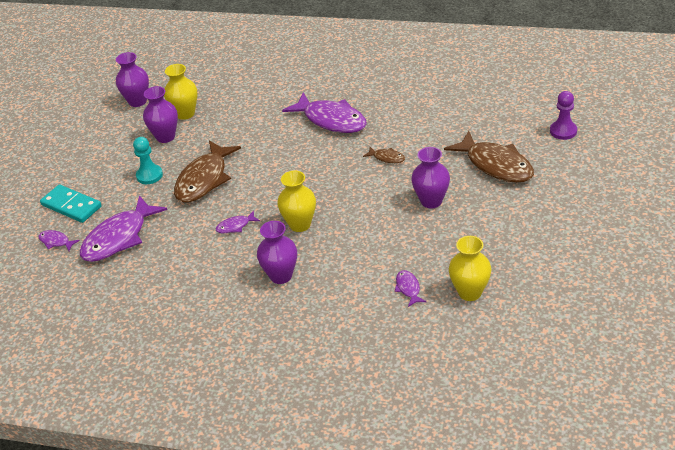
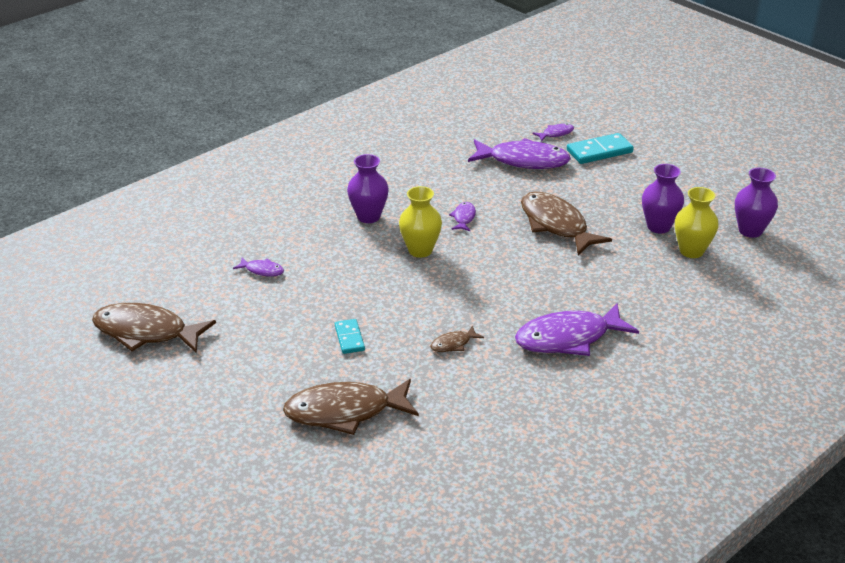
camera: 120 degrees right, 5 degrees down
purple fish [80,195,167,262] -> purple fish turned 120 degrees clockwise [468,138,571,169]
turquoise pawn [133,137,163,184] -> none
purple vase [411,147,450,208] -> turquoise domino [335,319,365,354]
yellow vase [449,236,491,301] -> none
purple pawn [550,91,577,140] -> none
none -> brown fish [92,303,216,353]

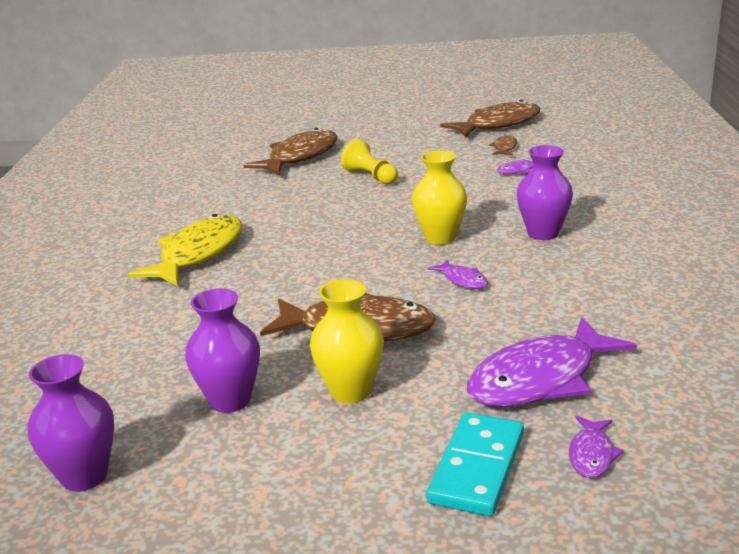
camera: 135 degrees right, 10 degrees down
turquoise domino [335,319,365,354] -> yellow pawn [341,139,398,184]
brown fish [430,325,484,352] -> brown fish moved to [489,135,517,155]
purple fish [515,303,639,356] -> yellow fish [128,214,243,286]
yellow vase [675,187,718,258] -> yellow vase moved to [310,279,384,403]

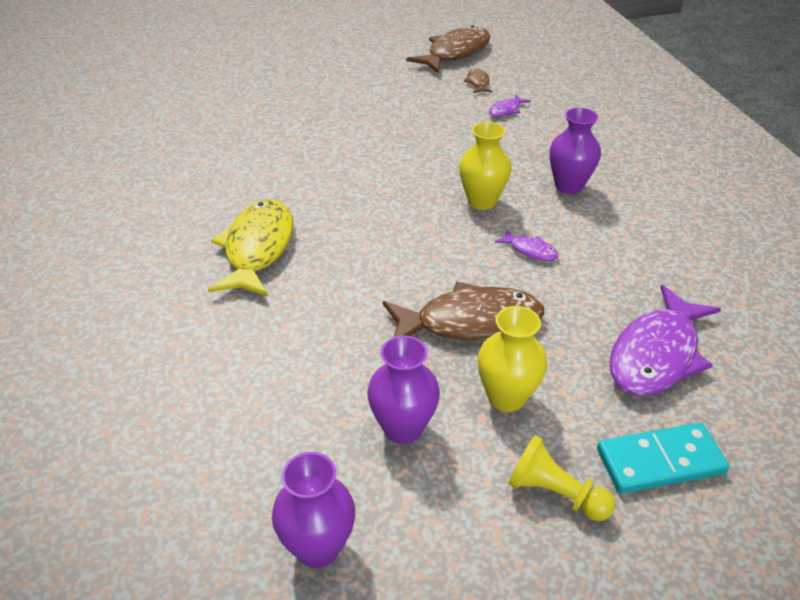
camera: 20 degrees left, 15 degrees up
brown fish [244,128,338,175] -> none
yellow pawn [341,139,398,184] -> yellow pawn moved to [508,435,615,521]
turquoise domino [426,412,524,516] -> turquoise domino turned 75 degrees clockwise [597,423,729,494]
purple fish [569,416,623,478] -> none

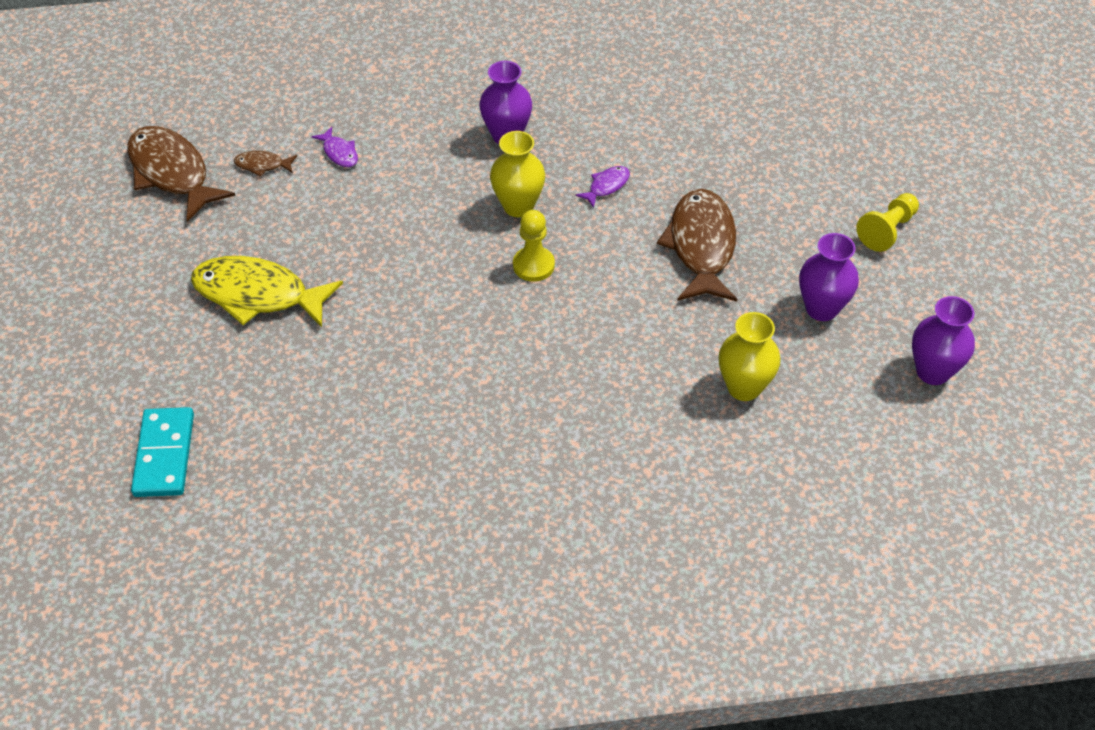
camera: 80 degrees left, 10 degrees up
yellow fish [208,199,293,297] -> yellow fish moved to [191,256,343,327]
yellow vase [477,306,547,412] -> yellow vase moved to [719,312,780,401]
turquoise domino [597,423,729,494] -> turquoise domino moved to [131,407,194,497]
purple fish [609,285,721,396] -> none
none -> yellow pawn [513,210,555,282]

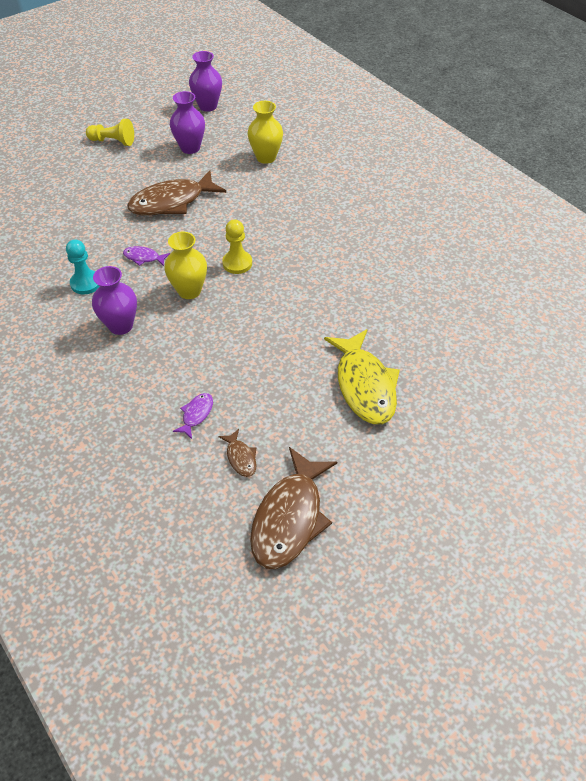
camera: 120 degrees left, 0 degrees up
turquoise domino [131,407,194,497] -> none
none -> turquoise pawn [66,239,100,295]

